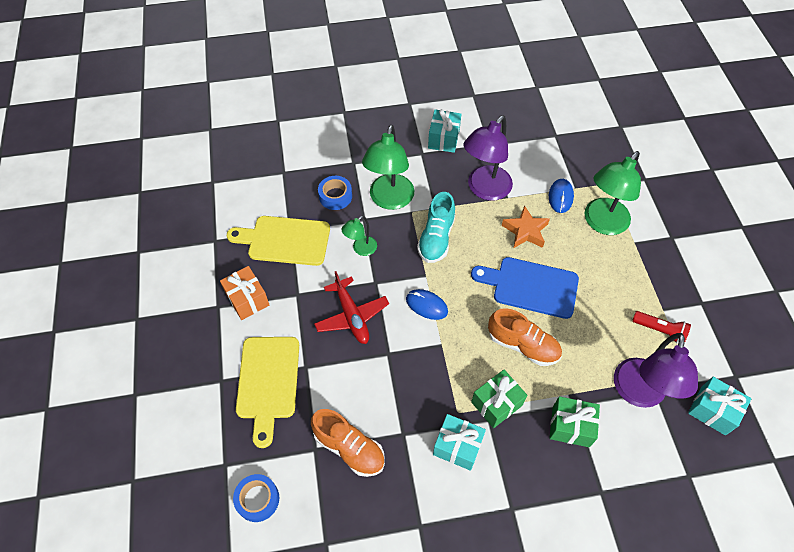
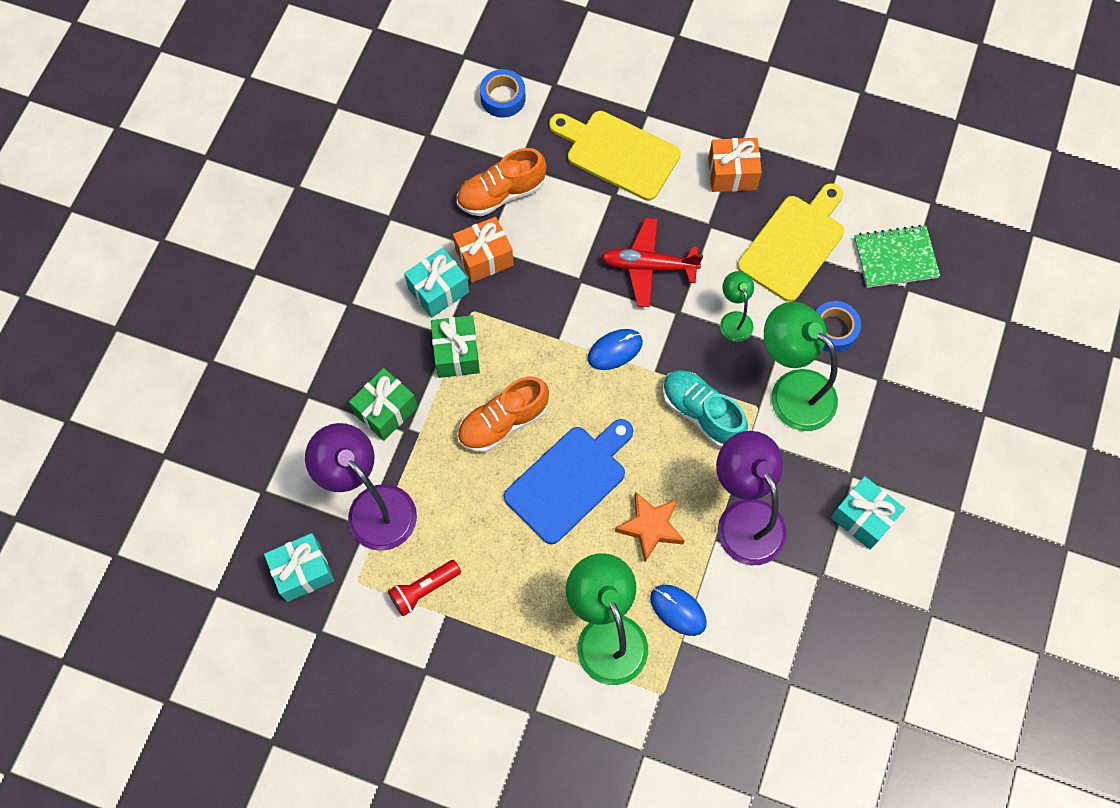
camera: 120 degrees right, 10 degrees up
none -> orange gift [453,217,514,283]
none -> green notebook [854,225,940,288]

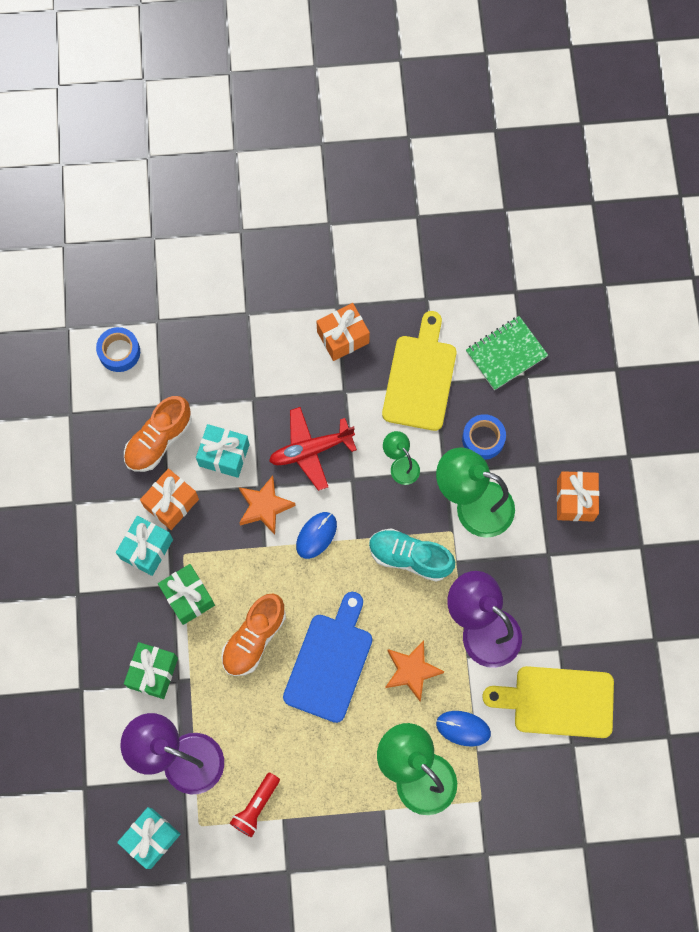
camera: 25 degrees left, 5 degrees up
yellow cutting board [549,111,681,201] -> yellow cutting board moved to [482,666,614,738]
turquoise gift [831,476,905,550] -> turquoise gift moved to [196,424,249,478]
none -> orange star [239,476,295,535]
none -> orange gift [557,471,599,522]

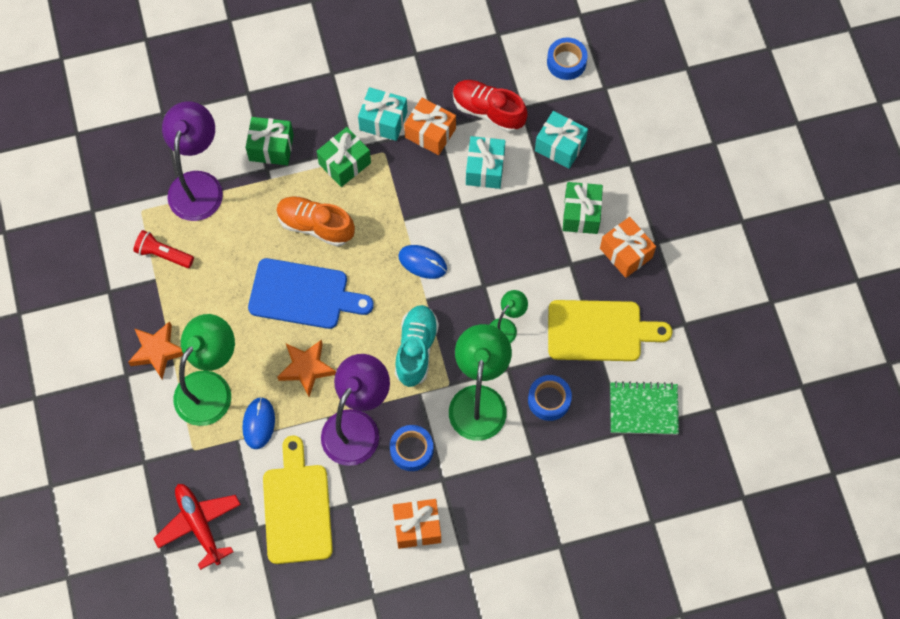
camera: 80 degrees right, 5 degrees down
turquoise gift [117,807,181,869] -> turquoise gift moved to [535,111,588,169]
orange shoe [124,396,192,472] -> red shoe [453,80,528,133]
orange star [239,476,295,535] -> orange star moved to [128,321,183,379]
red plane [269,407,357,491] -> red plane moved to [153,484,241,570]
green notebook [466,316,548,390] -> green notebook turned 45 degrees counterclockwise [610,381,679,435]
orange gift [557,471,599,522] -> orange gift moved to [393,499,441,549]
none -> blue tape [390,425,433,471]
none -> green gift [563,182,603,234]

